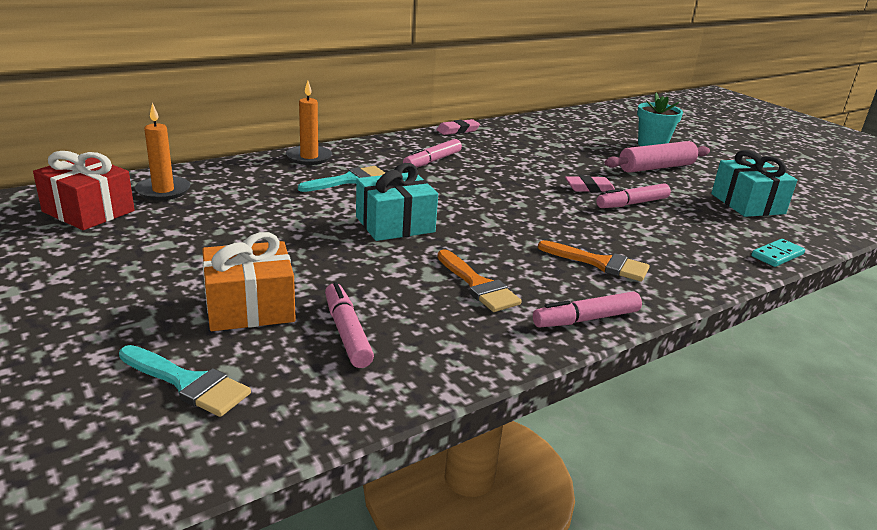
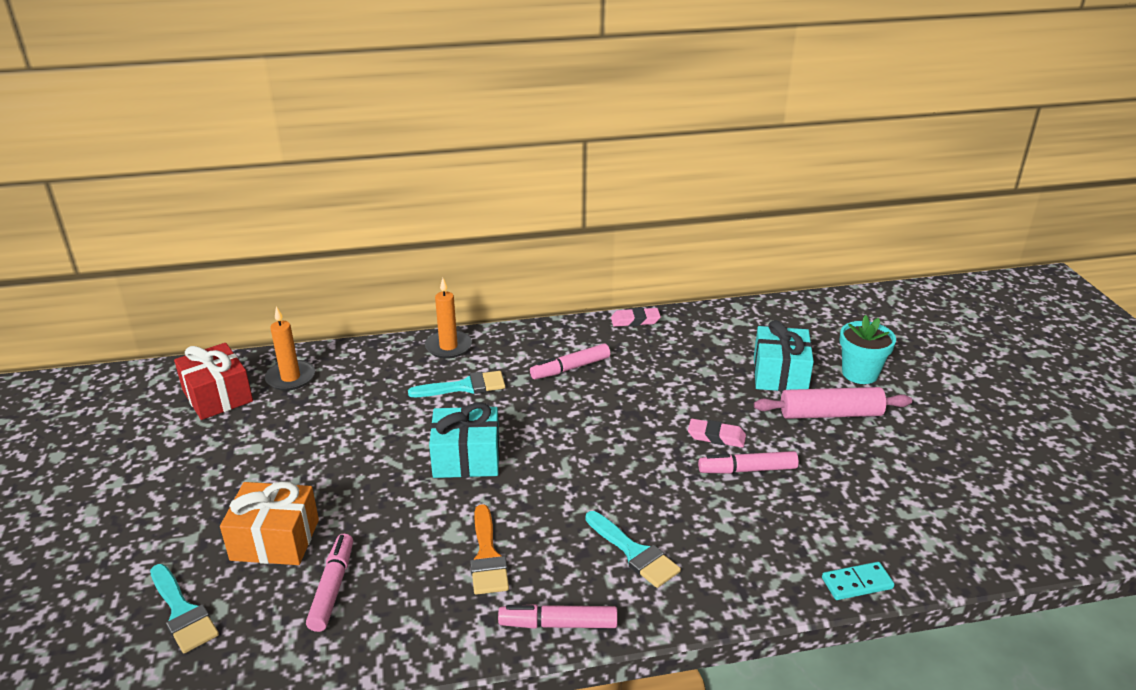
camera: 25 degrees right, 5 degrees up
orange brush [538,240,650,282] -> turquoise brush [585,511,681,588]
turquoise gift [711,150,797,217] -> turquoise gift moved to [754,320,814,392]

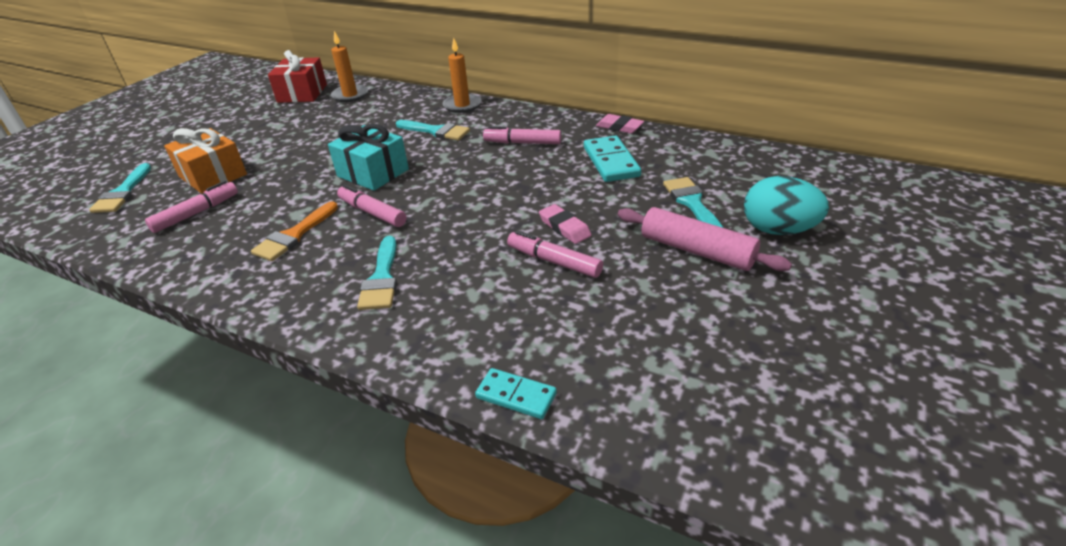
camera: 40 degrees right, 5 degrees up
pink marker [498,604,618,629] -> pink marker moved to [337,184,407,227]
turquoise gift [754,320,814,392] -> turquoise brush [663,177,724,228]
turquoise flower pot [840,315,896,384] -> turquoise egg [744,176,829,235]
none -> turquoise domino [584,135,641,182]

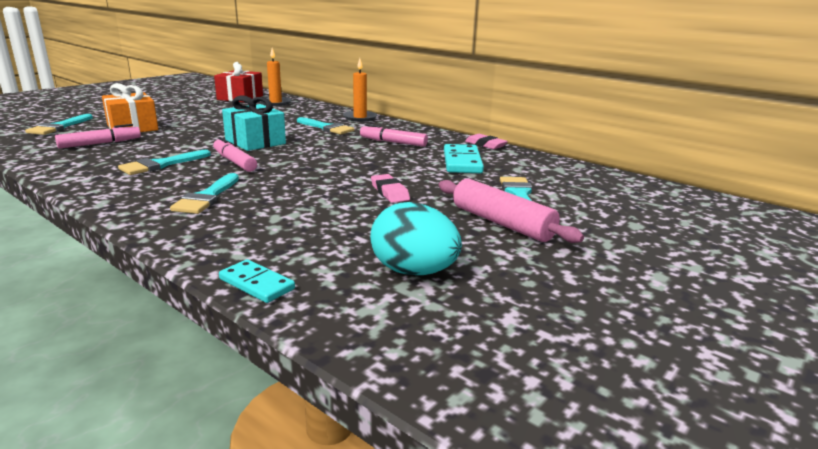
camera: 10 degrees right, 15 degrees down
orange brush [251,201,338,261] -> turquoise brush [118,150,211,175]
pink marker [507,230,603,278] -> none
turquoise egg [744,176,829,235] -> turquoise egg moved to [370,202,462,275]

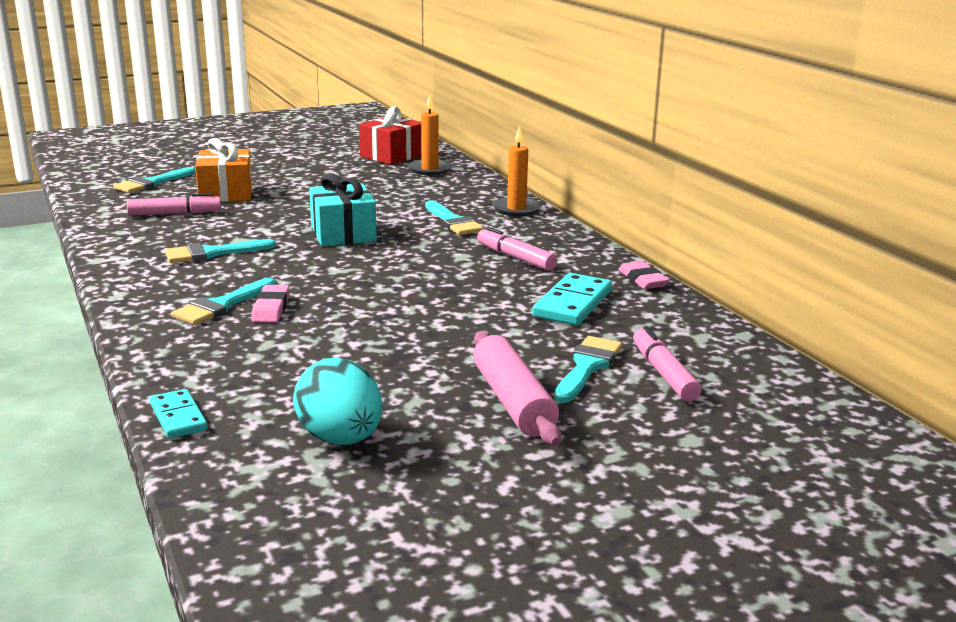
camera: 25 degrees right, 0 degrees up
pink marker [213,137,257,172] -> pink marker moved to [633,326,702,402]
pink eraser [371,174,410,203] -> pink eraser moved to [251,285,290,323]

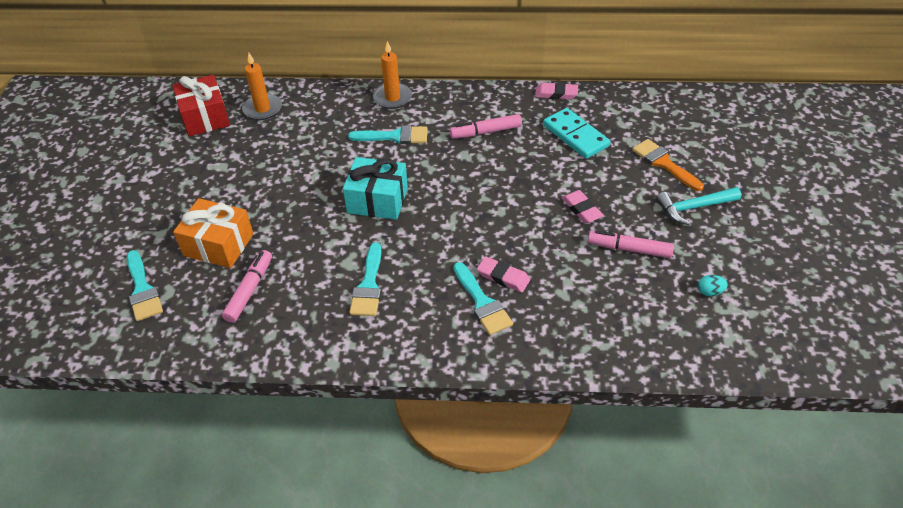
camera: 60 degrees left, 25 degrees up
turquoise domino [150,389,208,439] -> none
turquoise egg [293,358,383,445] -> turquoise egg [698,275,728,296], size x0.42
pink rolling pin [473,331,561,446] -> turquoise hammer [656,187,741,225]
turquoise brush [554,336,622,403] -> orange brush [632,139,704,191]
pink marker [633,326,702,402] -> pink marker moved to [588,230,674,258]
none -> pink eraser [562,190,604,223]

